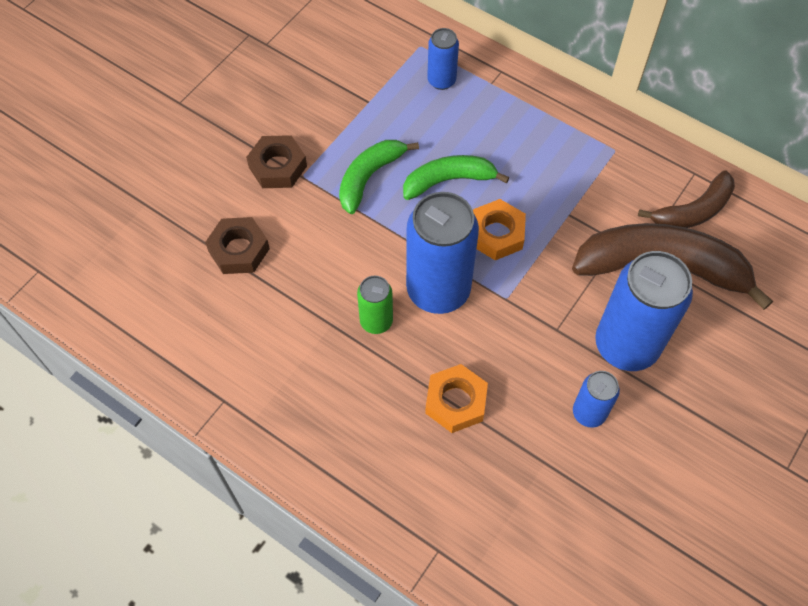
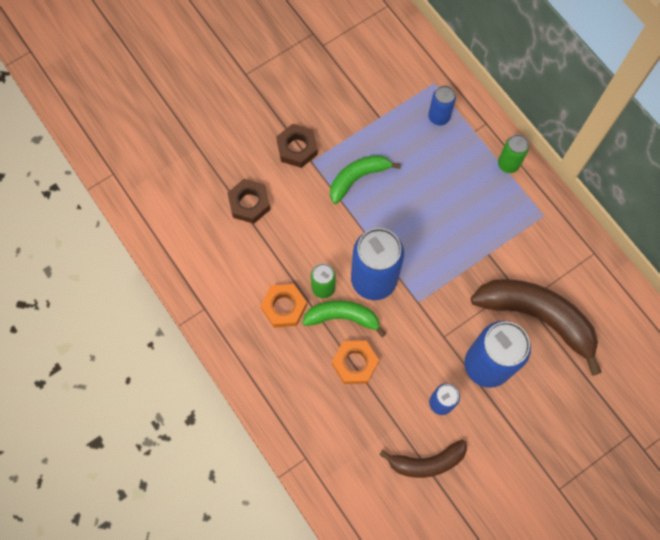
camera: 20 degrees right, 10 degrees up
green banana [403,155,510,200] -> green banana moved to [302,300,386,337]
orange nut [473,199,526,260] -> orange nut moved to [260,284,307,328]
brown banana [638,170,735,228] -> brown banana moved to [379,439,467,478]
none -> green can [498,134,529,173]

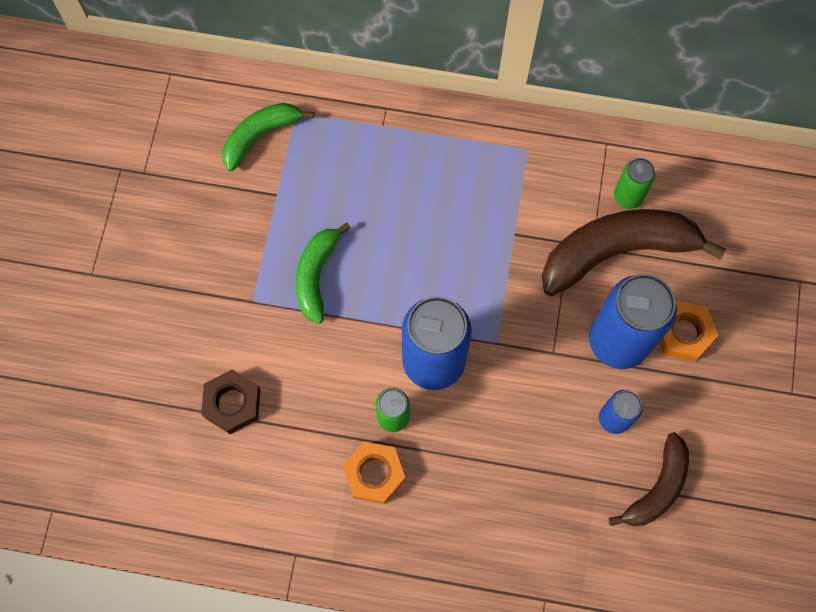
camera: 45 degrees left, 0 degrees up
brown nut [276,124,318,168] -> none
green banana [302,300,386,337] -> green banana moved to [223,103,314,172]
orange nut [332,341,379,384] -> orange nut moved to [659,301,718,362]
blue can [428,85,456,126] -> none
green can [498,134,529,173] -> green can moved to [614,158,655,209]

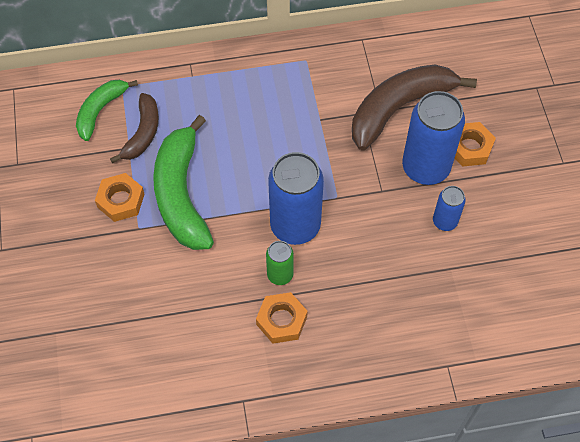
camera: 20 degrees left, 10 degrees down
brown nut [201,370,260,434] -> none
green banana [296,222,351,324] -> green banana [153,115,214,250], size x1.72
brown banana [609,432,689,526] -> brown banana moved to [110,93,159,163]
green can [614,158,655,209] -> none
none -> orange nut [95,173,144,222]

